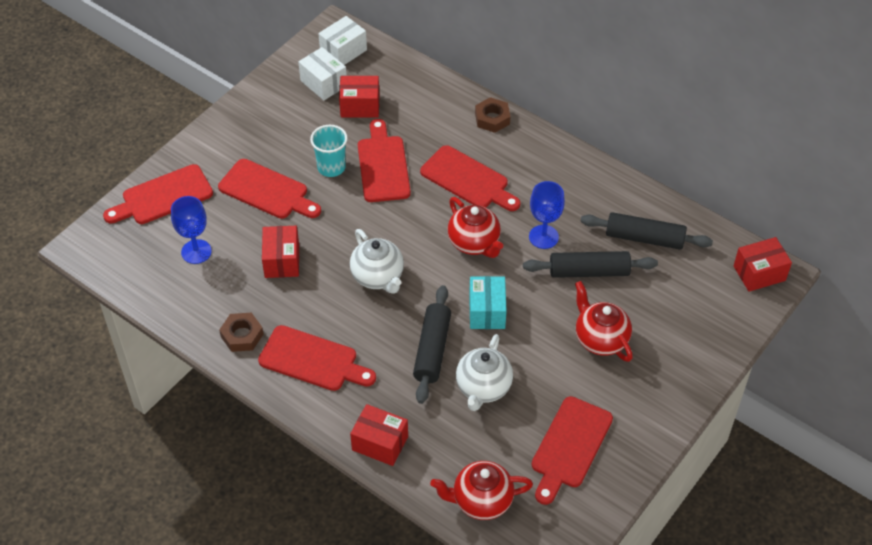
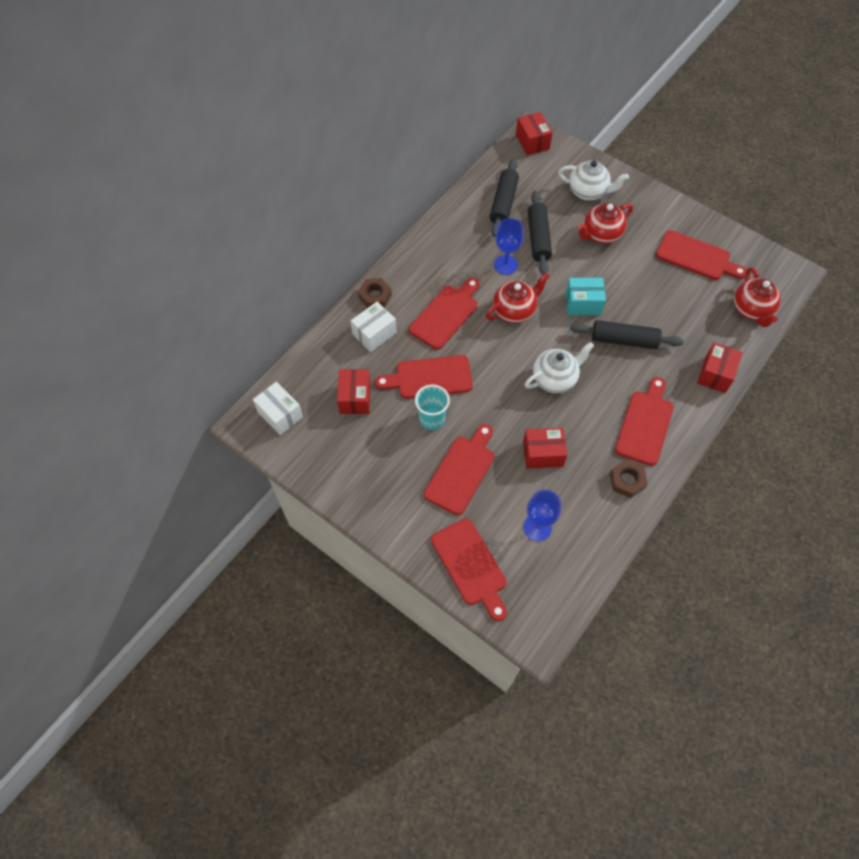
camera: 90 degrees left, 10 degrees up
white box [298,47,347,100] -> white box moved to [351,302,397,352]
white teapot [456,334,513,411] -> white teapot moved to [558,160,629,200]

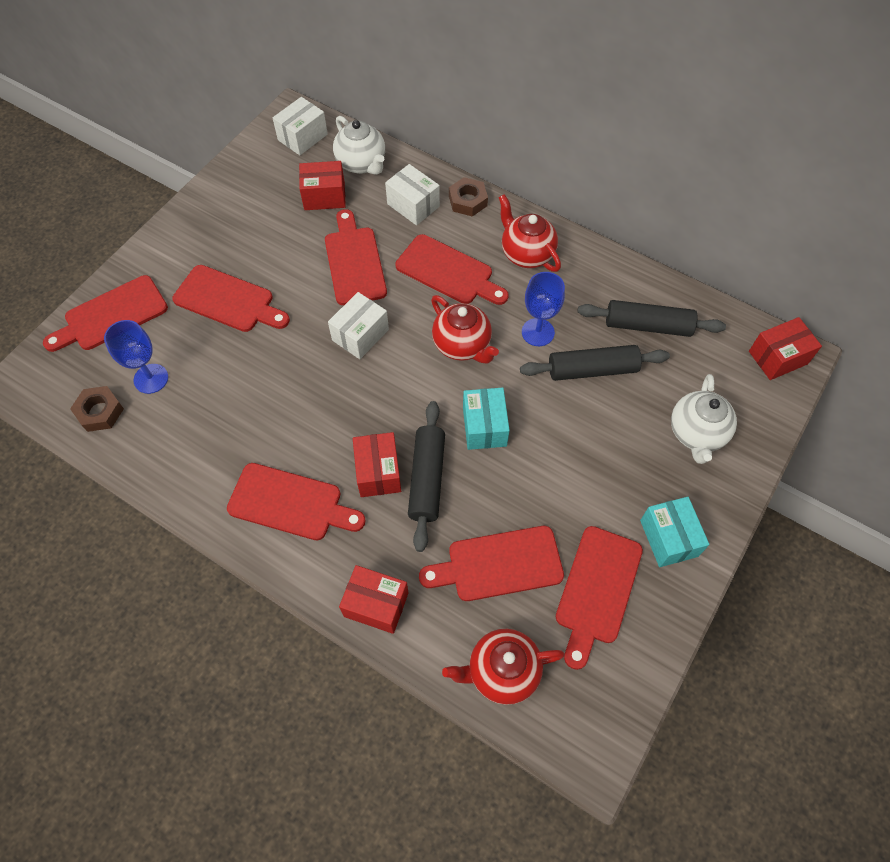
camera: 85 degrees right, 0 degrees up
turquoise cup [415,385,450,430] -> none
red box [523,428,567,469] -> red box moved to [353,432,401,497]
white teapot [525,342,594,393] -> white teapot moved to [333,116,385,175]
red teapot [577,203,633,244] -> red teapot moved to [498,194,561,272]
brown nut [610,459,648,498] -> brown nut moved to [70,386,124,432]
none -> white box [328,292,389,359]
none -> red cutting board [419,526,564,601]
none -> turquoise box [640,497,709,567]

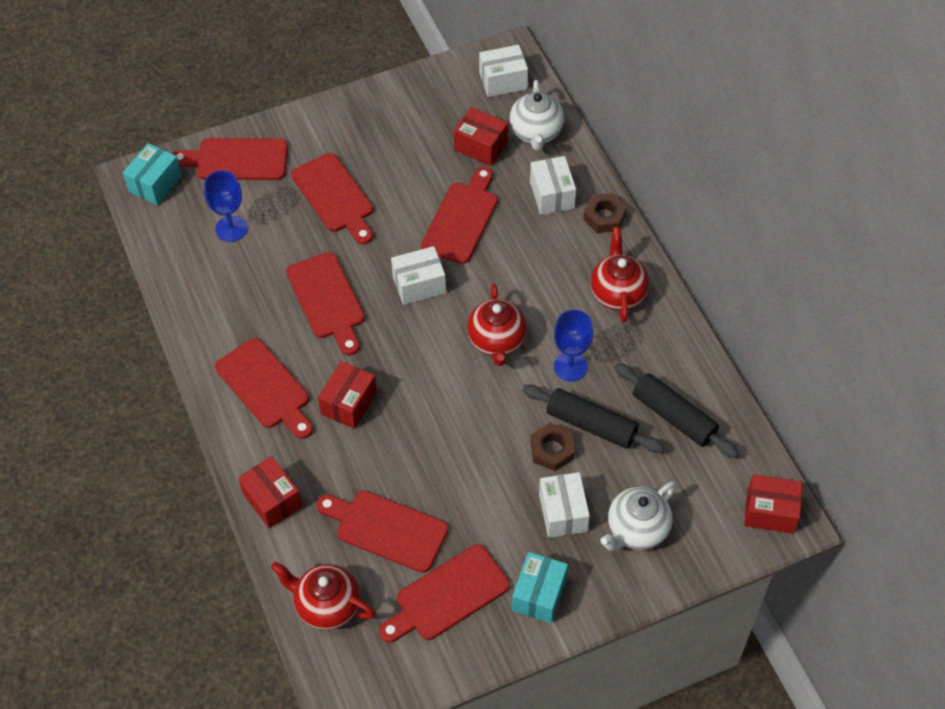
camera: 35 degrees right, 5 degrees down
brown nut [70,386,124,432] -> brown nut moved to [530,423,575,471]
red cutting board [396,234,509,305] -> red cutting board moved to [286,252,365,355]
black rolling pin [408,401,445,552] -> none
turquoise box [463,387,510,450] -> turquoise box moved to [123,143,182,205]
none -> white box [539,472,590,538]

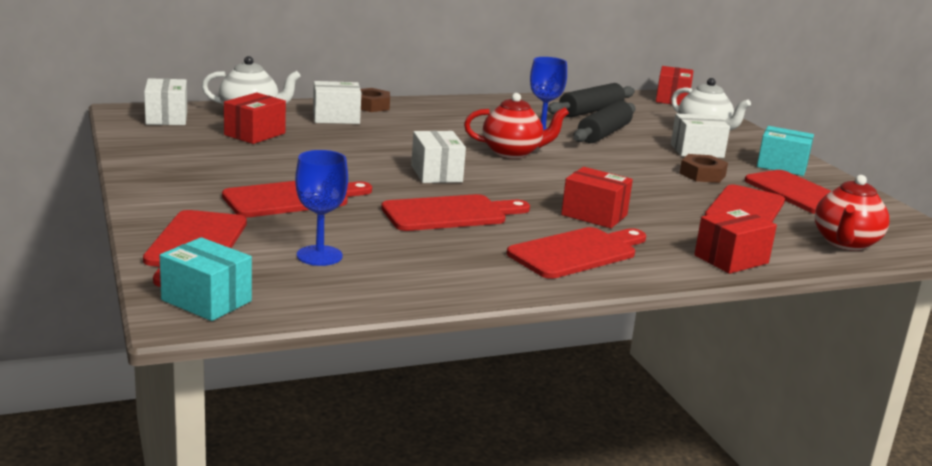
camera: 90 degrees left, 35 degrees down
red cutting board [421,167,498,264] -> none
brown nut [530,423,575,471] -> brown nut moved to [679,154,728,183]
red teapot [590,227,649,322] -> none

